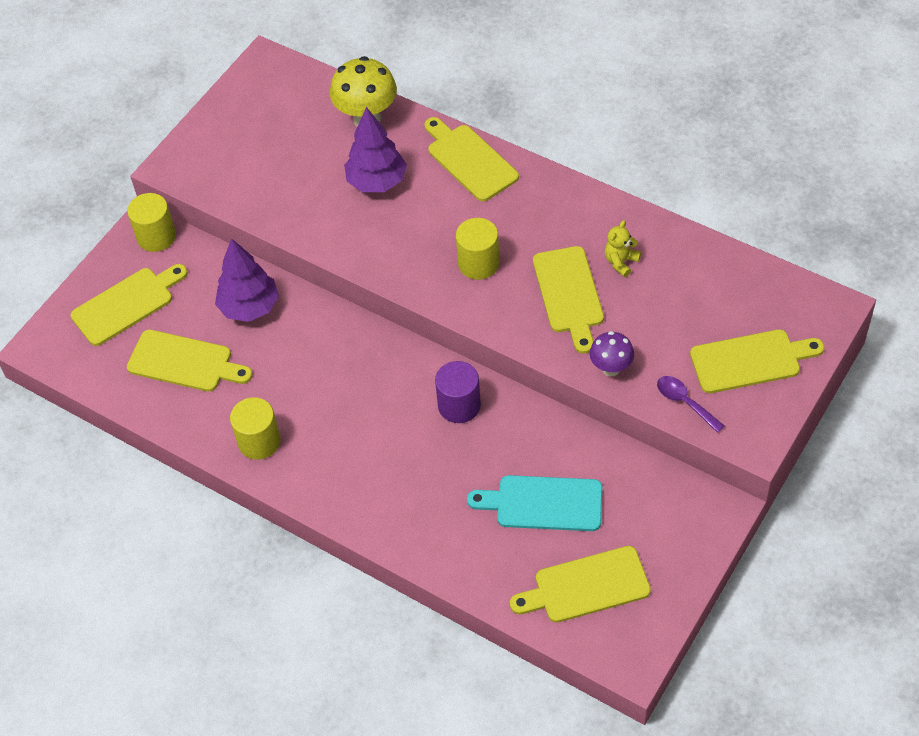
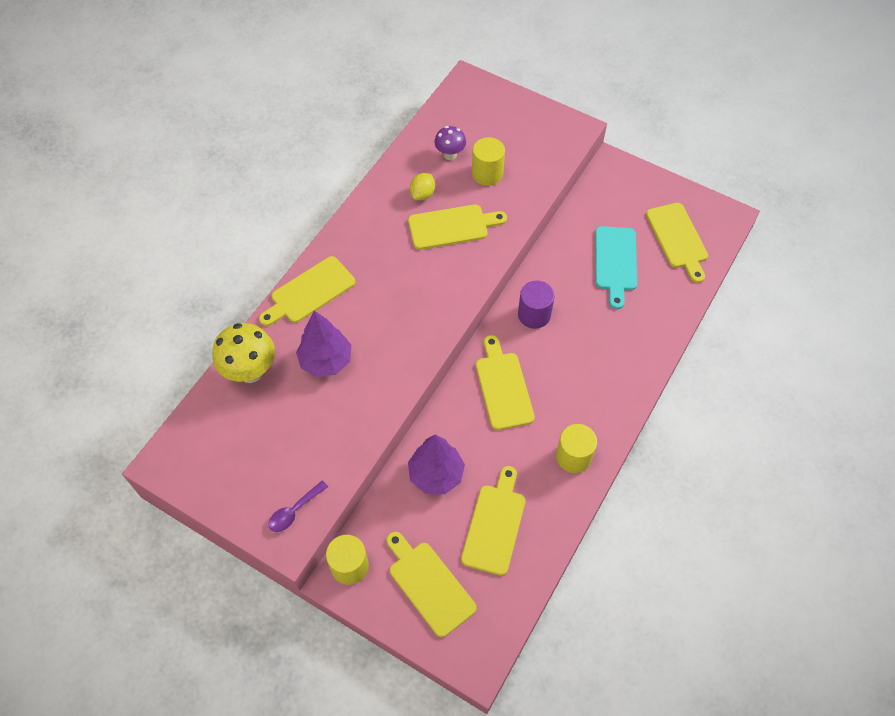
camera: 95 degrees left, 5 degrees up
yellow cylinder [456,218,500,280] -> yellow cylinder moved to [472,137,505,186]
purple mushroom [590,331,634,377] -> purple mushroom moved to [434,126,466,160]
yellow teddy bear [605,220,641,277] -> yellow lemon [410,173,435,201]
purple spoon [657,376,724,433] -> purple spoon moved to [269,480,328,532]
yellow cutting board [690,329,825,393] -> yellow cutting board moved to [476,335,535,430]

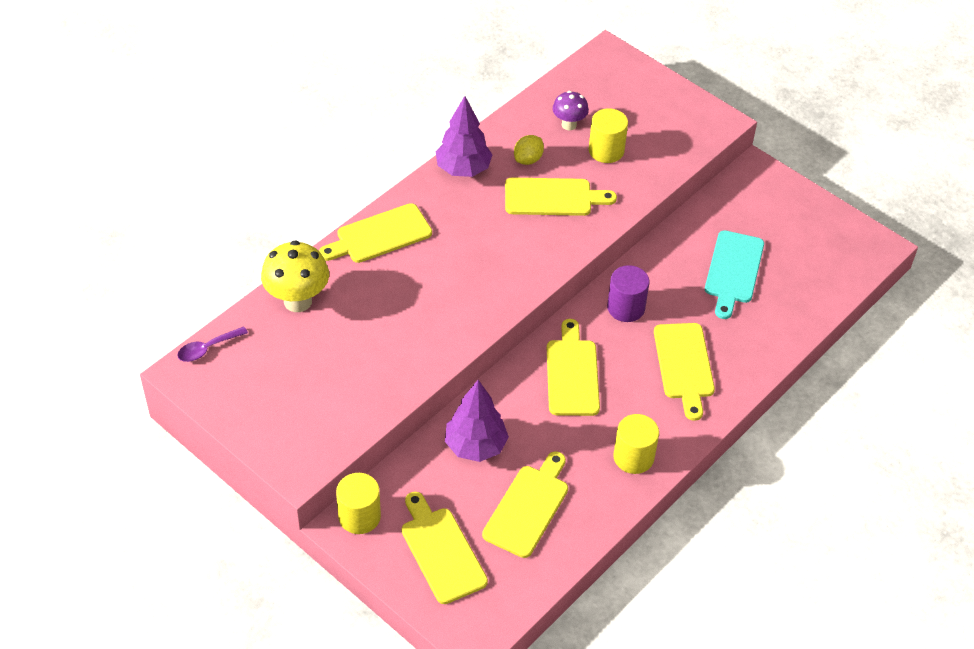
camera: 10 degrees right, 10 degrees down
purple spoon [269,480,328,532] -> purple spoon moved to [177,326,248,362]
purple tree [296,311,351,377] -> purple tree moved to [436,96,493,177]
yellow cutting board [646,203,708,283] -> yellow cutting board moved to [654,323,715,421]

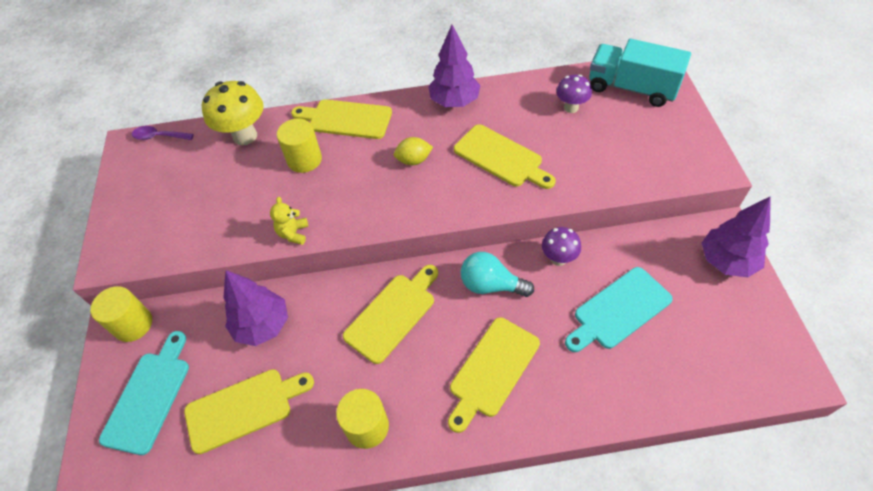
camera: 45 degrees right, 5 degrees up
yellow cutting board [402,492,488,604] -> turquoise cutting board [99,331,189,455]
yellow lemon [514,135,544,165] -> yellow lemon moved to [394,137,433,165]
yellow cylinder [589,108,628,163] -> yellow cylinder moved to [277,118,322,173]
purple cylinder [607,265,649,322] -> turquoise light bulb [461,252,534,297]
none -> yellow teddy bear [270,197,308,245]
none -> purple mushroom [542,227,581,266]
none -> turquoise truck [589,39,691,107]
none -> purple tree [702,196,771,277]

